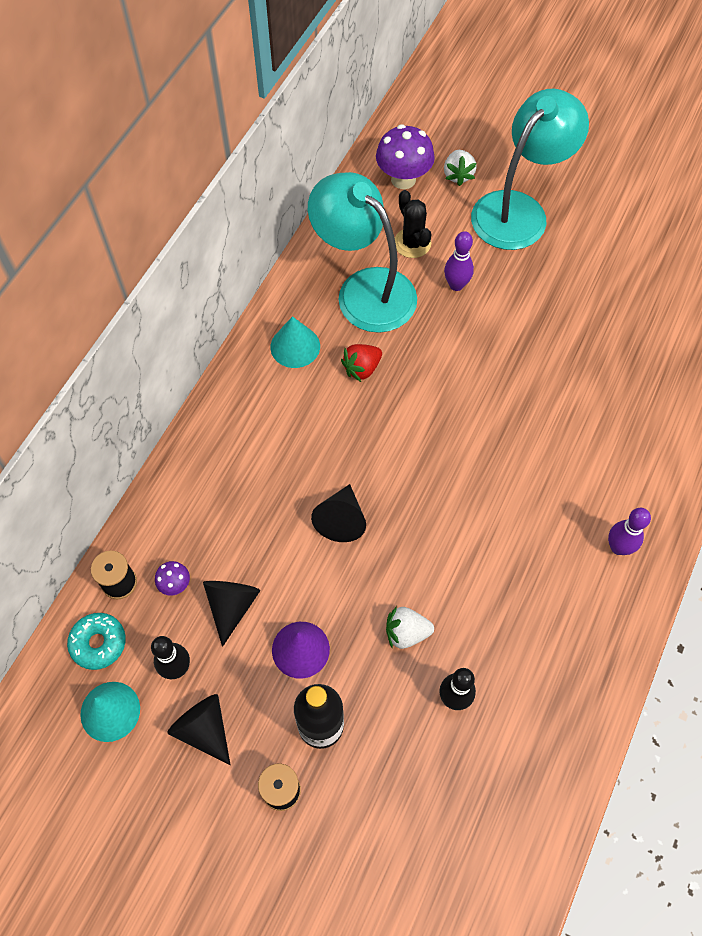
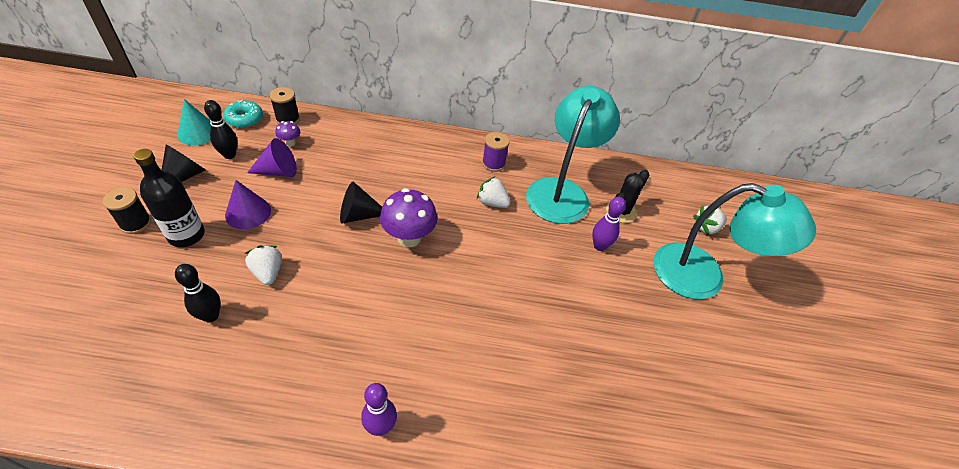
camera: 65 degrees right, 15 degrees down
black cone [203,581,260,647] -> purple cone [247,138,297,177]
turquoise cone [270,316,320,368] -> purple spool [482,132,509,172]
red strawberry [341,344,382,382] -> white strawberry [477,176,510,208]
purple mushroom [376,124,435,189] -> purple mushroom moved to [380,188,437,248]

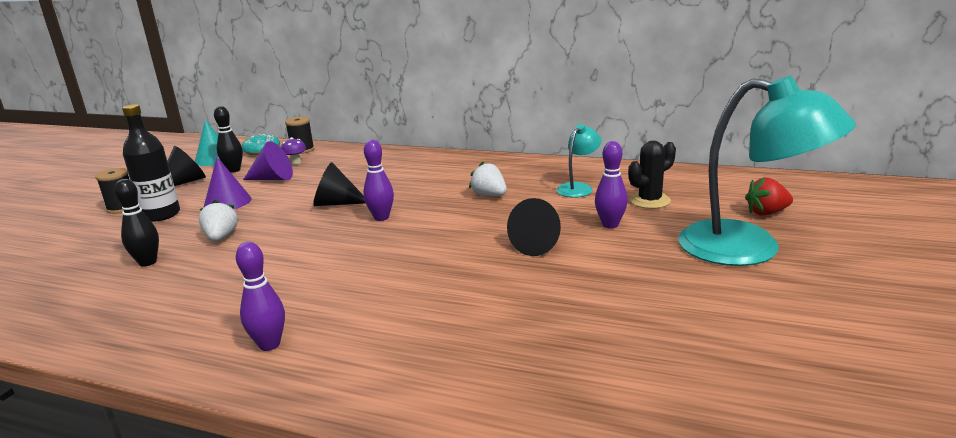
camera: 20 degrees right, 25 degrees down
purple mushroom [380,188,437,248] -> purple bowling pin [363,140,394,221]
purple spool [482,132,509,172] -> none
turquoise lamp [526,86,620,224] -> turquoise lamp [556,124,601,198], size x0.47
white strawberry [693,206,727,235] -> red strawberry [745,177,793,216]
none -> black cone [507,198,561,256]

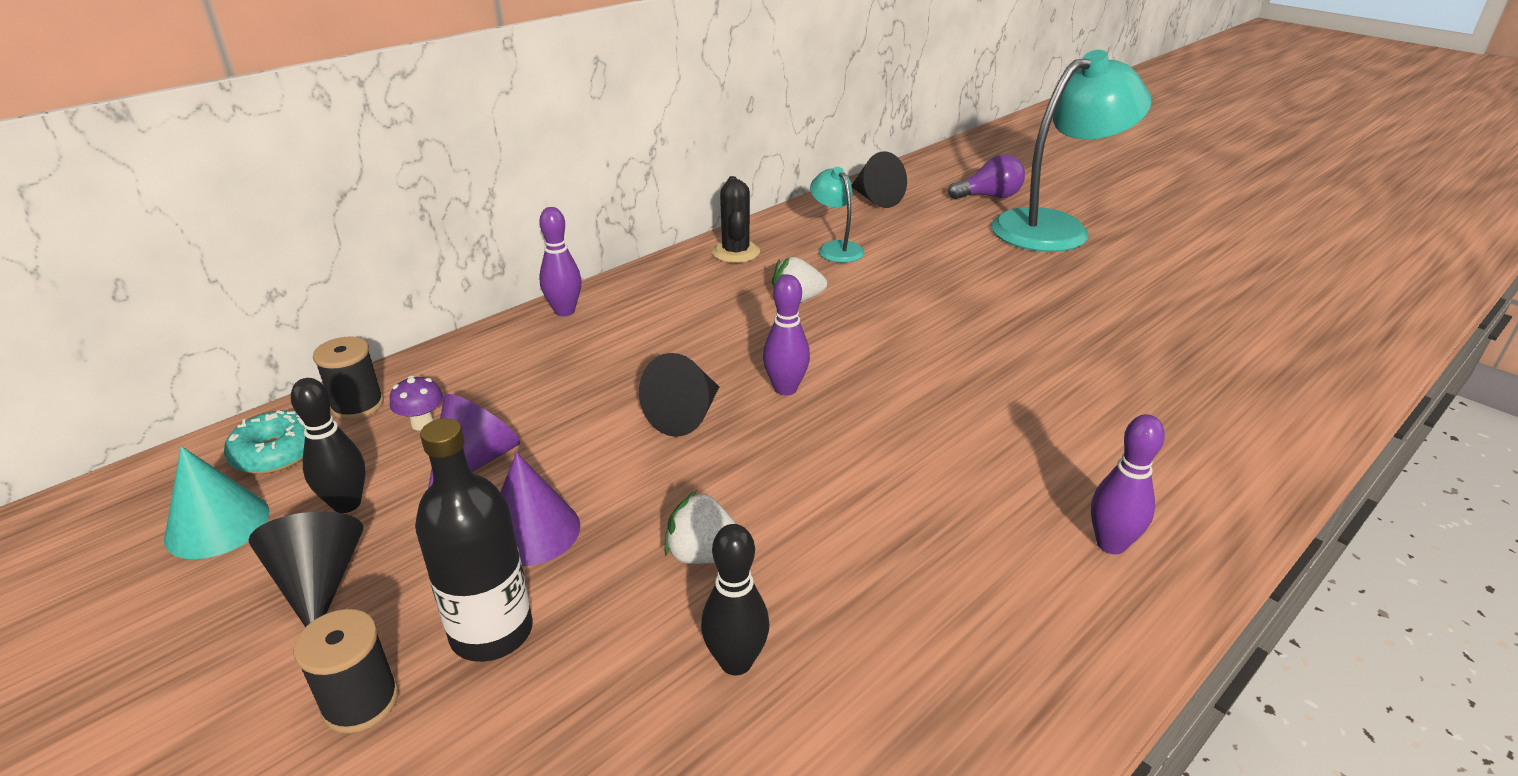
camera: 65 degrees left, 10 degrees up
black cone [507,198,561,256] -> black cone moved to [852,151,907,208]
purple bowling pin [595,141,628,229] -> purple bowling pin moved to [539,207,582,316]
black cactus [628,141,676,209] -> black cactus moved to [712,176,760,263]
red strawberry [745,177,793,216] -> purple light bulb [948,154,1025,199]

